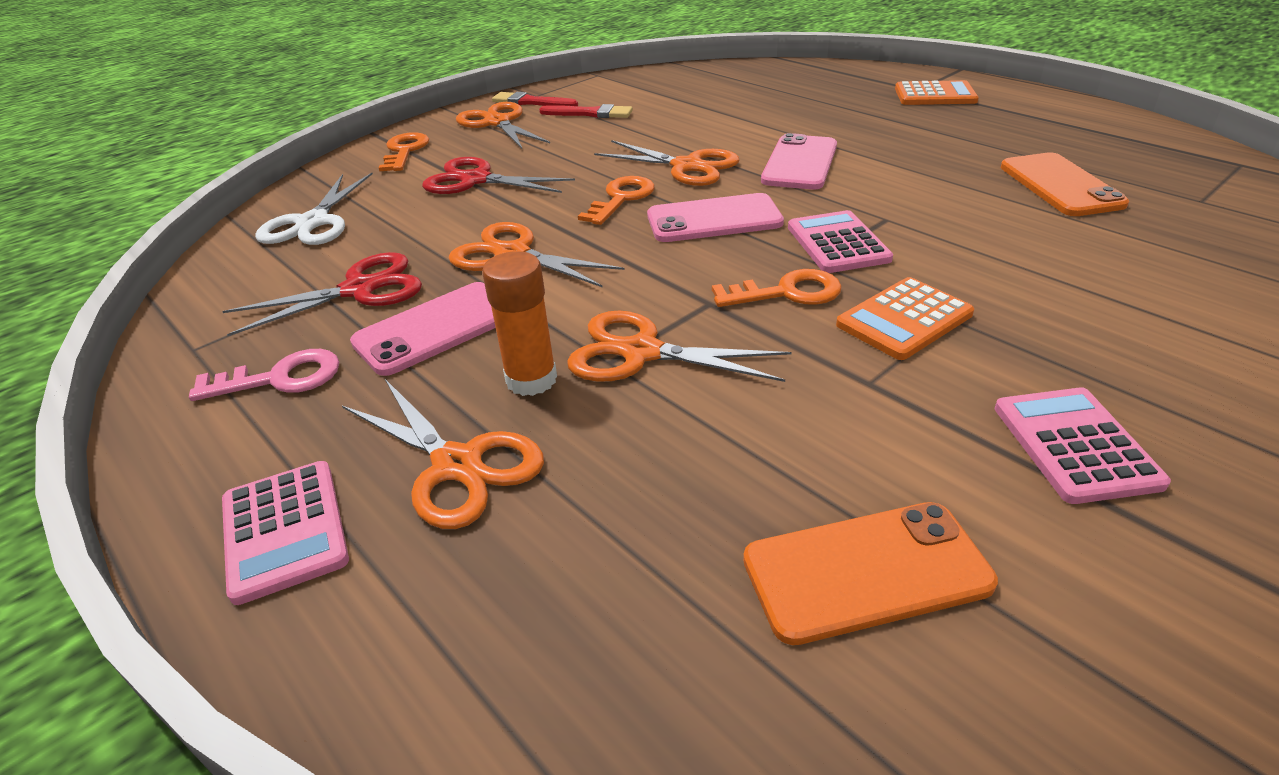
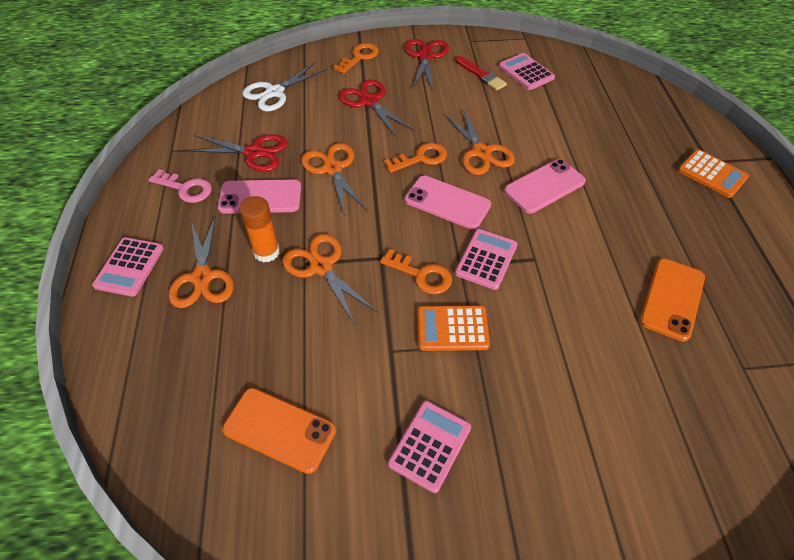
camera: 35 degrees right, 15 degrees up
orange scissors [456,102,550,149] -> red scissors [404,39,449,91]
red brush [492,92,578,106] -> none
none -> pink calculator [499,53,555,90]

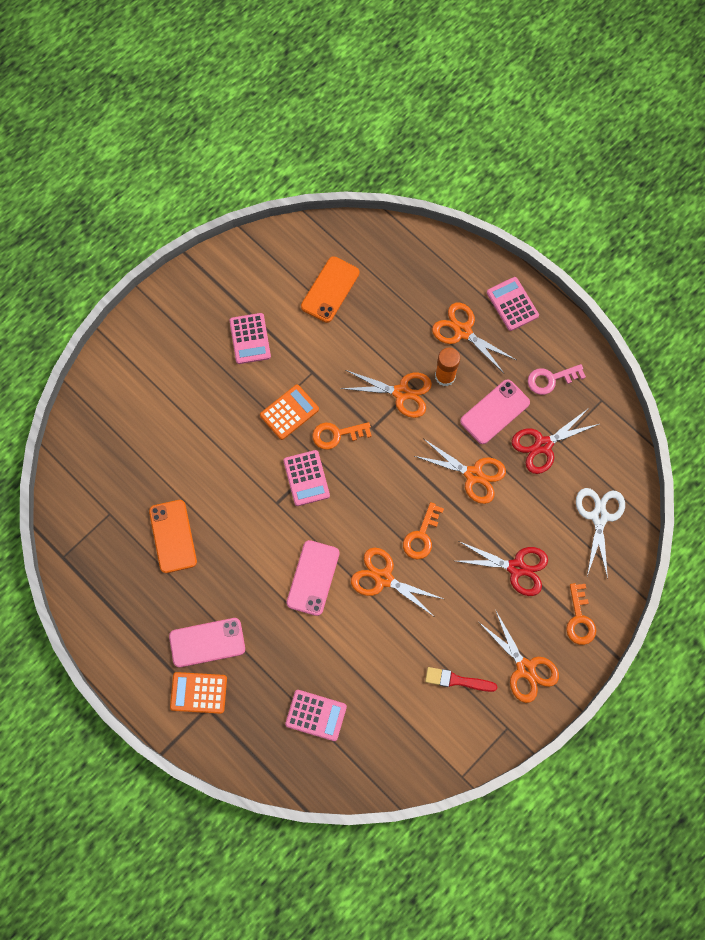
camera: 140 degrees right, 20 degrees up
orange phone [222,388,336,474] -> orange phone turned 45 degrees counterclockwise [301,256,360,323]
red scissors [404,39,449,91] -> orange scissors [480,611,559,703]
pink phone [405,176,491,229] -> pink phone moved to [169,618,245,667]
pink calculator [499,53,555,90] -> pink calculator moved to [285,690,347,741]

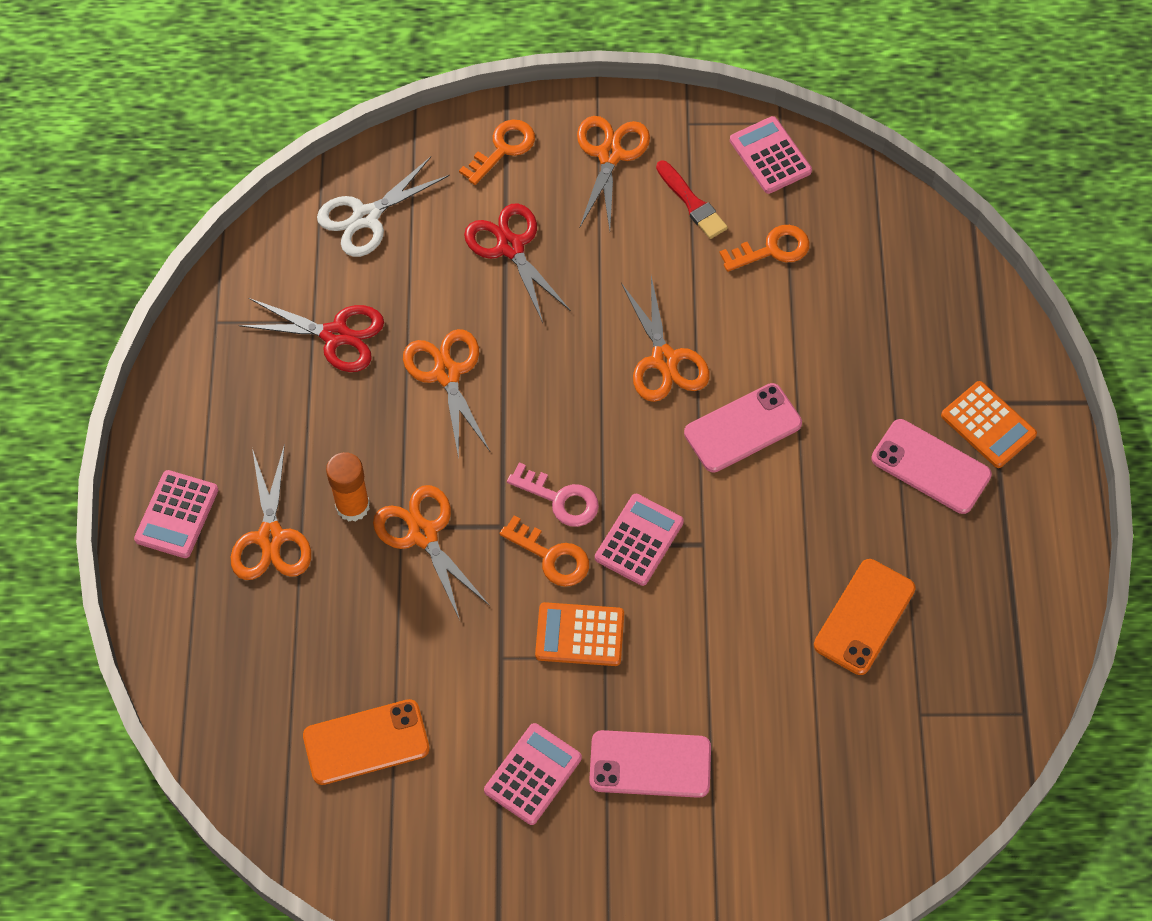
camera: 135 degrees left, 10 degrees down
pink calculator [285,690,347,741] -> pink calculator moved to [730,116,812,194]
orange key [403,502,444,560] -> orange key moved to [720,225,810,272]
pink phone [460,379,530,444] -> pink phone moved to [589,730,711,798]
pink key [528,364,586,395] -> pink key moved to [507,462,599,527]

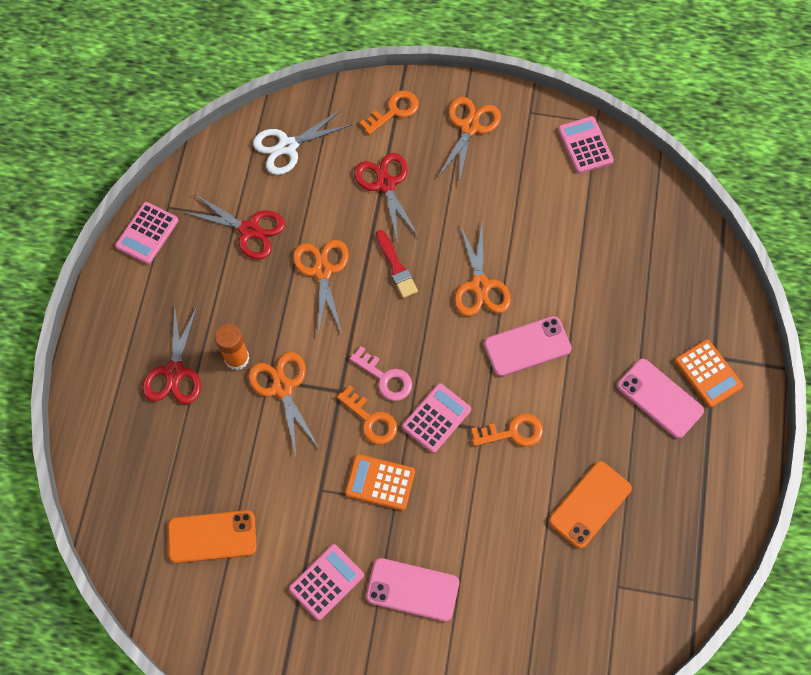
camera: 10 degrees right, 5 degrees up
pink calculator [134,470,218,558] -> pink calculator moved to [115,202,179,264]
orange scissors [231,444,311,580] -> red scissors [143,304,201,404]
red brush [656,160,728,239] -> red brush moved to [376,230,418,298]
orange key [720,225,810,272] -> orange key moved to [471,413,543,447]

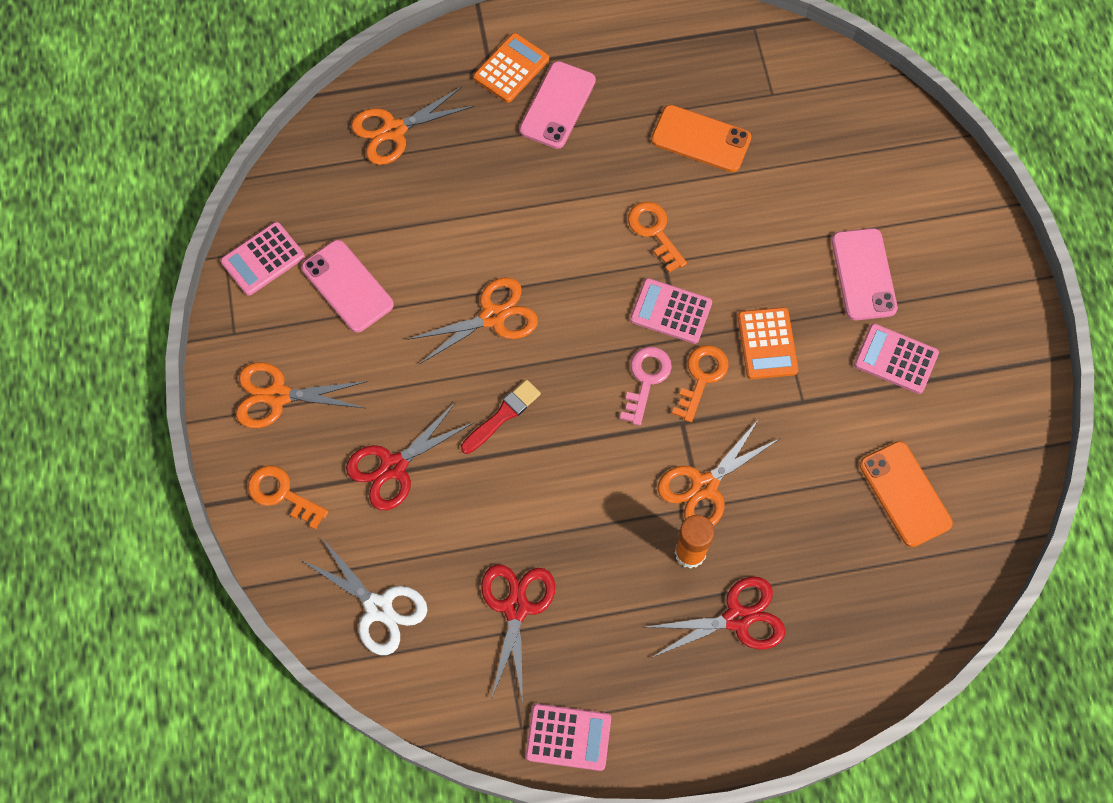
camera: 110 degrees left, 0 degrees up
orange scissors [293,240,349,337] -> orange scissors moved to [351,87,474,165]
pink phone [484,316,571,376] -> pink phone moved to [301,240,394,333]

